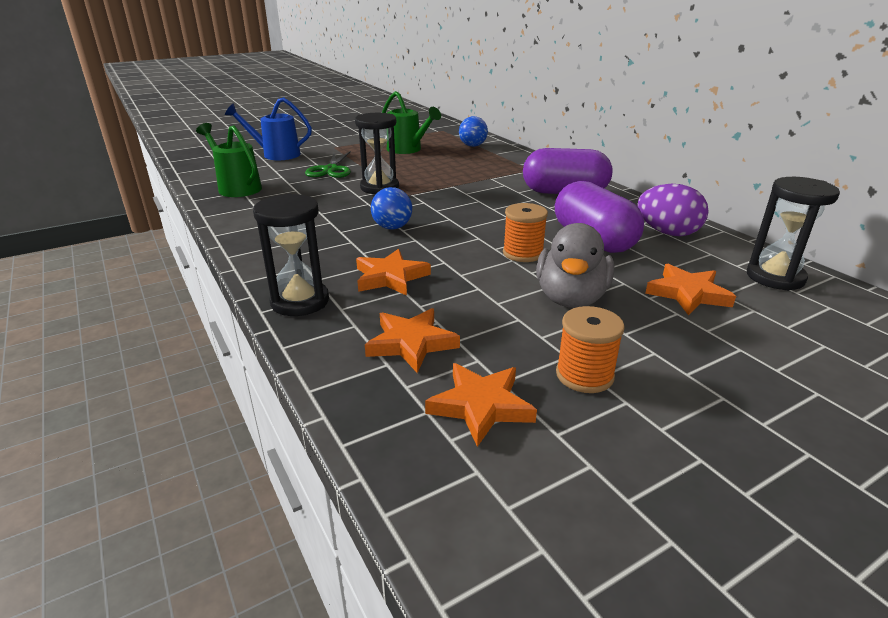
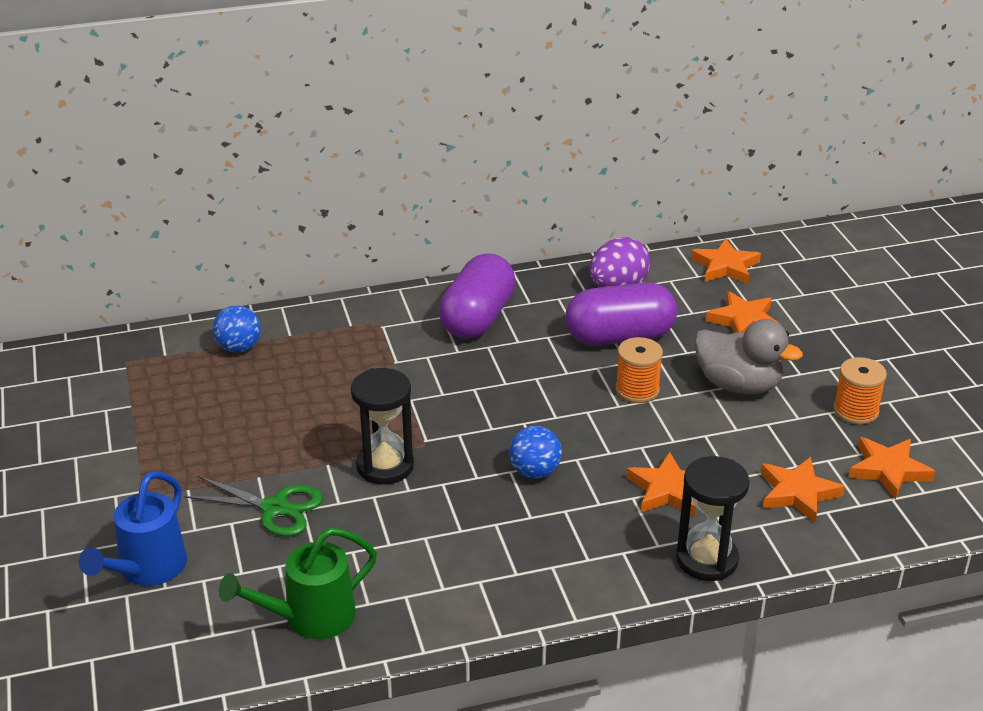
camera: 75 degrees left, 5 degrees up
green watering can [382,91,441,154] -> none
black hourglass [747,177,840,291] -> orange star [691,238,761,284]

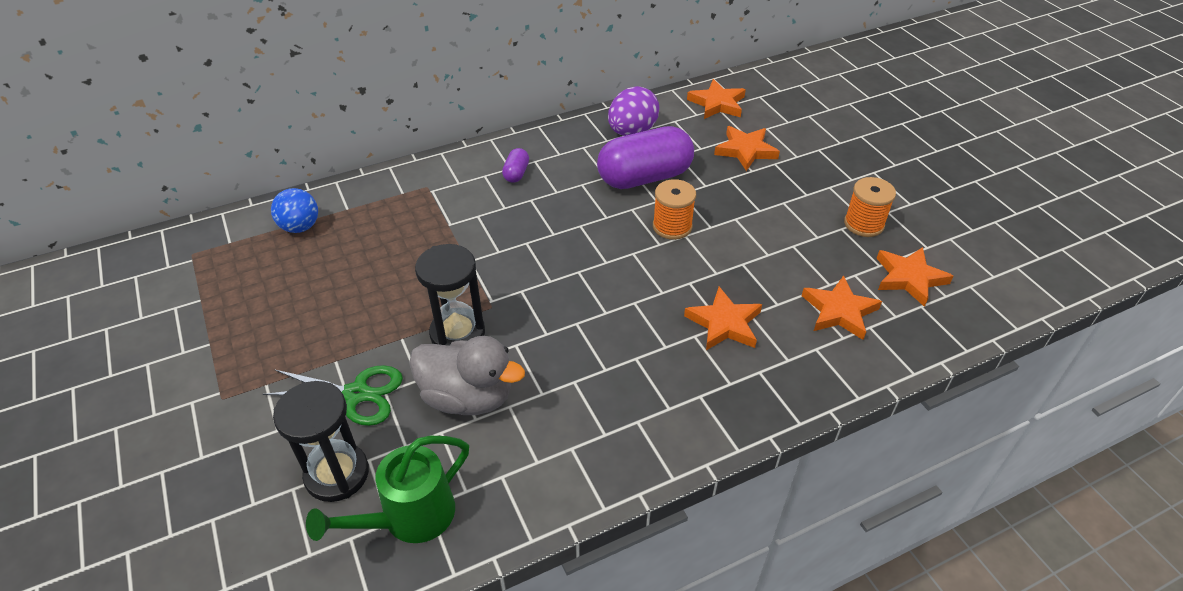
camera: 10 degrees left, 10 degrees up
blue watering can [79,471,187,586] -> none
purple capsule [439,254,516,339] -> purple capsule [502,148,529,183], size x0.43
blue ball [509,426,562,479] -> none
black hourglass [676,456,750,581] -> black hourglass moved to [273,381,369,502]
grey duck [694,319,803,394] -> grey duck moved to [409,336,525,415]

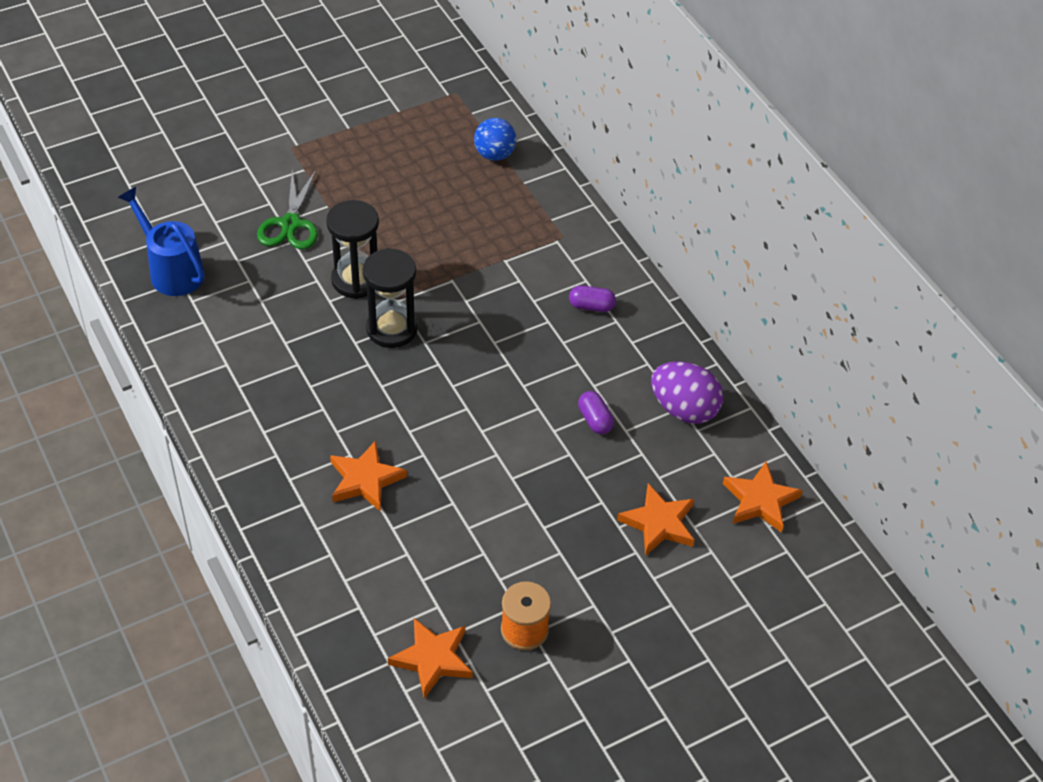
camera: 85 degrees right, 5 degrees up
black hourglass [273,381,369,502] -> black hourglass moved to [363,248,418,348]
green watering can [306,436,469,543] -> blue watering can [118,187,205,296]
grey duck [409,336,525,415] -> none
purple capsule [597,126,694,189] -> purple capsule [578,391,614,434], size x0.43
orange spool [653,179,696,240] -> none
orange star [802,275,882,340] -> none

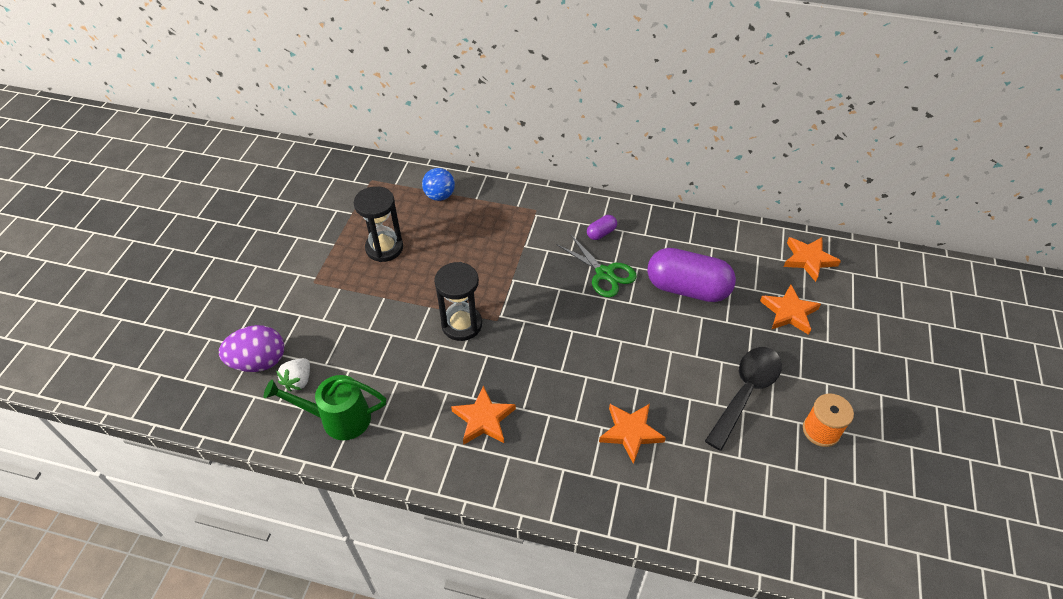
camera: 45 degrees left, 0 degrees up
blue watering can [118,187,205,296] -> green watering can [264,375,386,440]
green scissors [257,170,318,249] -> green scissors moved to [556,234,637,298]
black hourglass [363,248,418,348] -> black hourglass moved to [354,186,403,262]
orange star [388,618,472,699] -> orange star moved to [451,386,516,444]
purple capsule [578,391,614,434] -> purple capsule [647,248,736,302], size x2.34
purple egg [651,362,724,424] -> purple egg moved to [219,325,284,372]
none -> white strawberry [276,358,310,392]
none -> black spoon [705,347,782,451]

